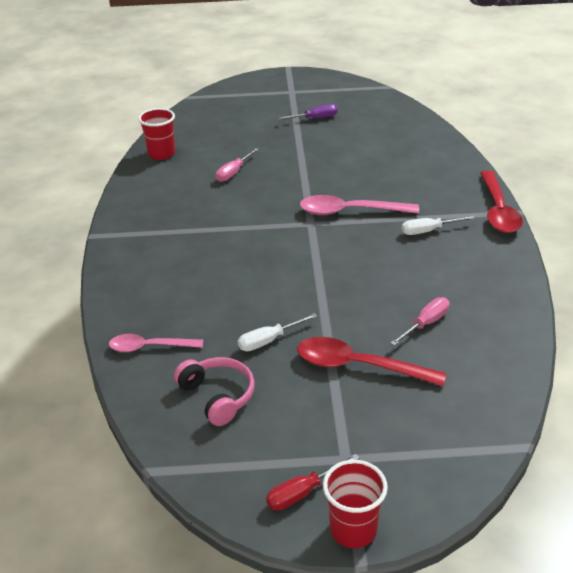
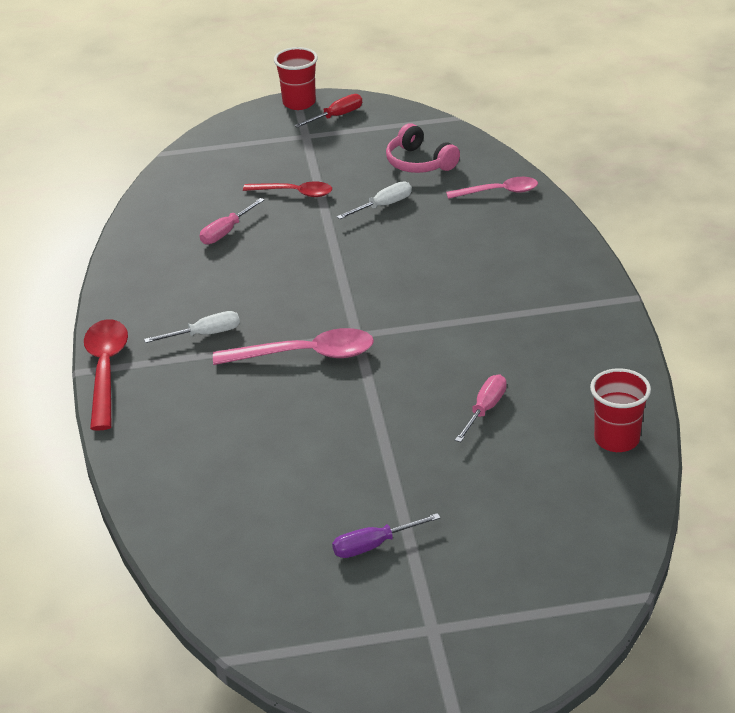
camera: 175 degrees right, 0 degrees up
red spoon [297,337,447,386] -> red spoon [243,181,332,197], size x0.65

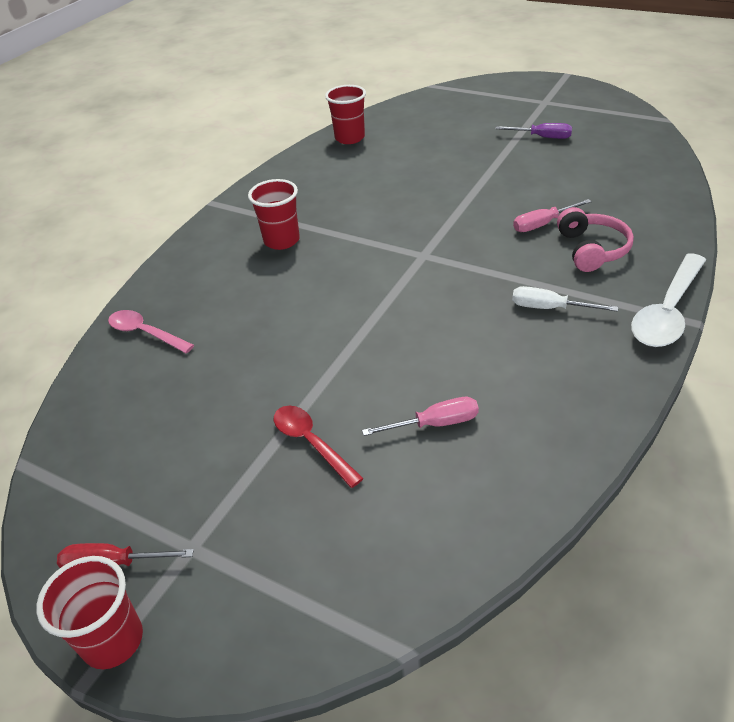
camera: 140 degrees left, 5 degrees up
red spoon [84,319,128,431] -> white spoon [631,253,706,347]
pink spoon [213,328,374,365] -> none
white screwdriver [337,181,412,219] -> none
pink headphones [386,123,460,173] -> pink headphones moved to [557,207,634,272]
pink screwdriver [455,375,507,442] -> pink screwdriver moved to [513,199,592,232]
none -> red cup [248,179,300,250]

